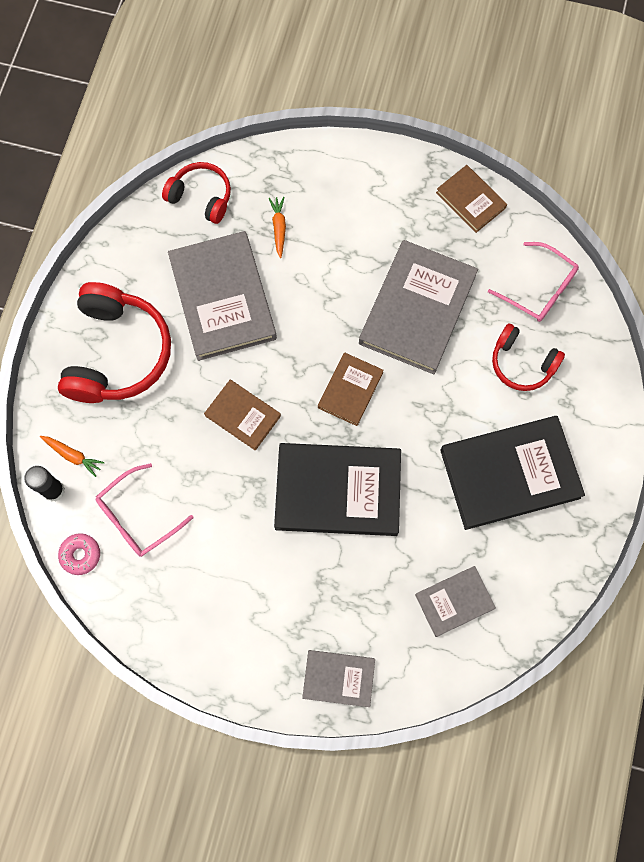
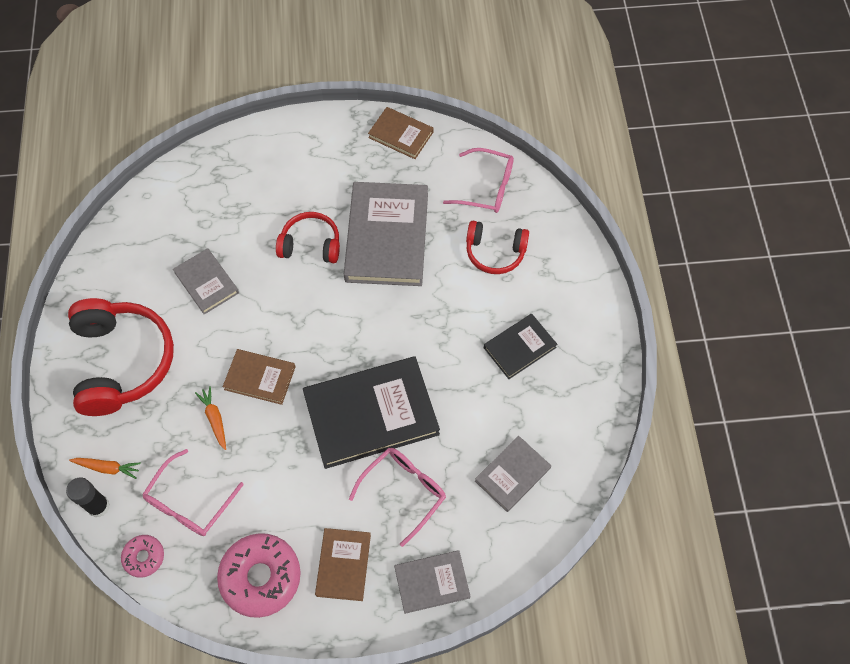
camera: 20 degrees left, 10 degrees down
red headphones [162,162,231,224] -> red headphones moved to [276,212,340,263]
grey book [168,231,277,361] -> grey book [173,248,239,314], size x0.53
orange carrot [269,197,286,258] -> orange carrot moved to [195,386,226,450]
brown book [318,352,384,426] -> brown book moved to [315,528,371,601]
black book [440,416,585,530] -> black book [484,314,557,379], size x0.53
none -> pink donut [217,533,301,618]
none -> pink glasses [349,448,446,547]

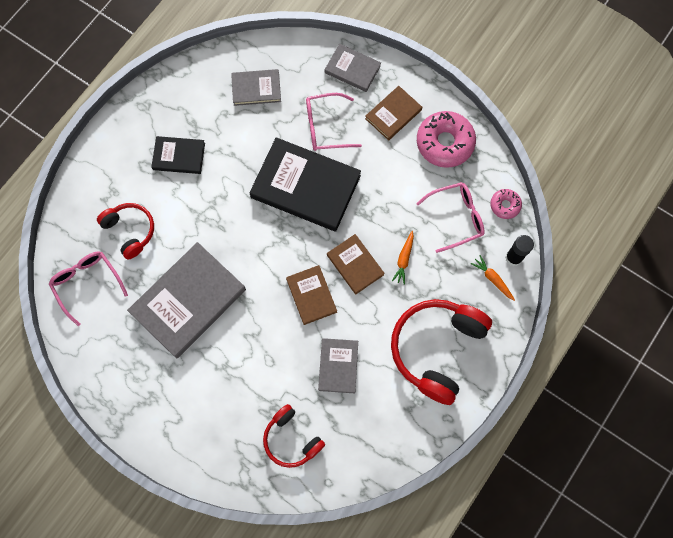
camera: 140 degrees left, 10 degrees up
red headphones [276,212,340,263] -> red headphones moved to [263,404,325,468]
brown book [368,107,434,159] -> brown book moved to [286,265,337,325]

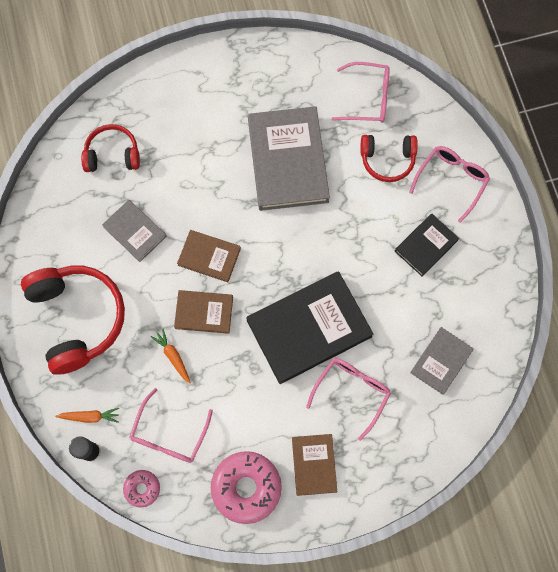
camera: 130 degrees right, 0 degrees up
grey book [325,44,381,92] -> none
none -> pink glasses [409,146,490,223]

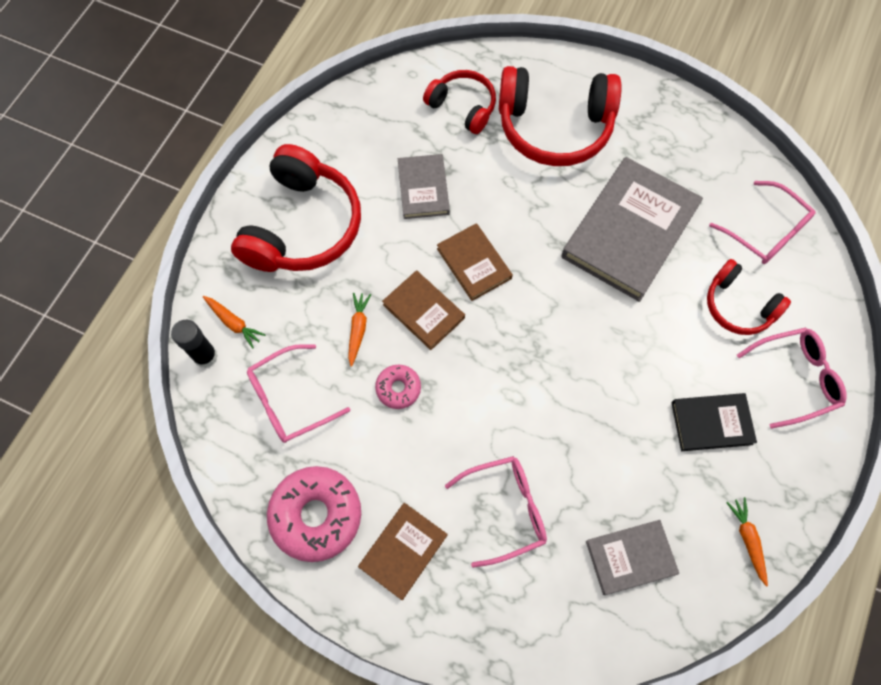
camera: 40 degrees right, 5 degrees down
pink donut [123,470,160,508] -> pink donut moved to [375,365,421,409]
black book [246,272,373,384] -> none
none -> red headphones [499,66,622,166]
none -> orange carrot [726,497,768,586]

